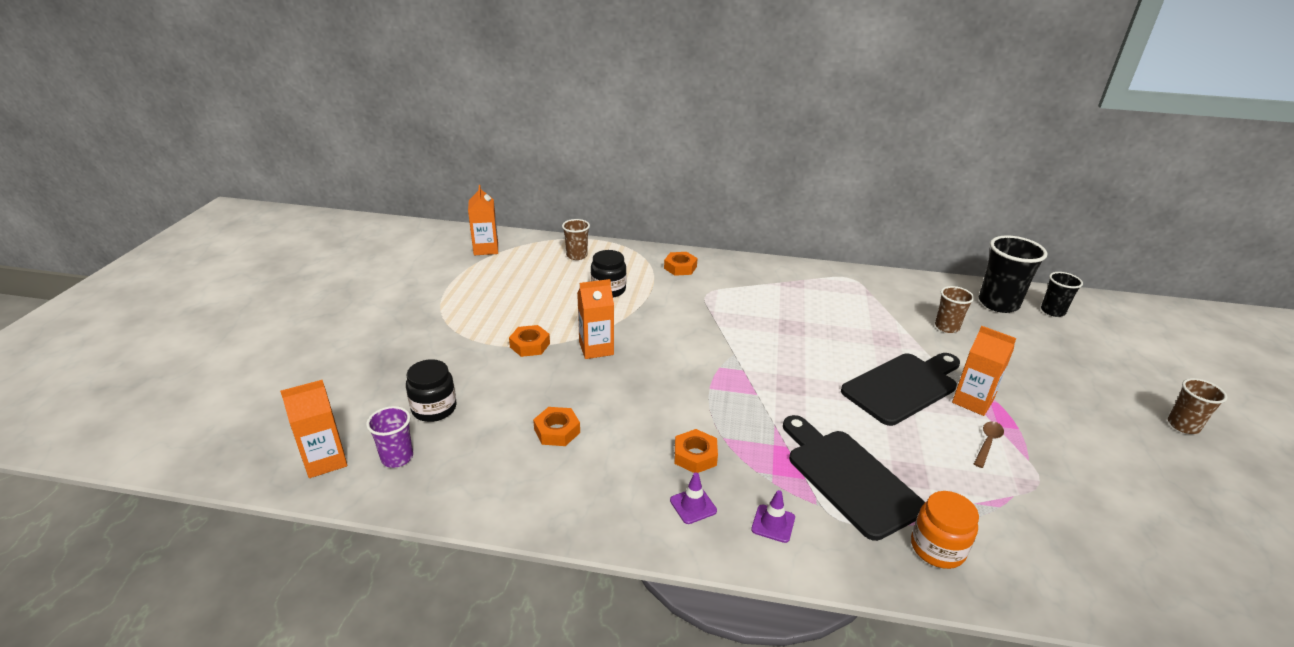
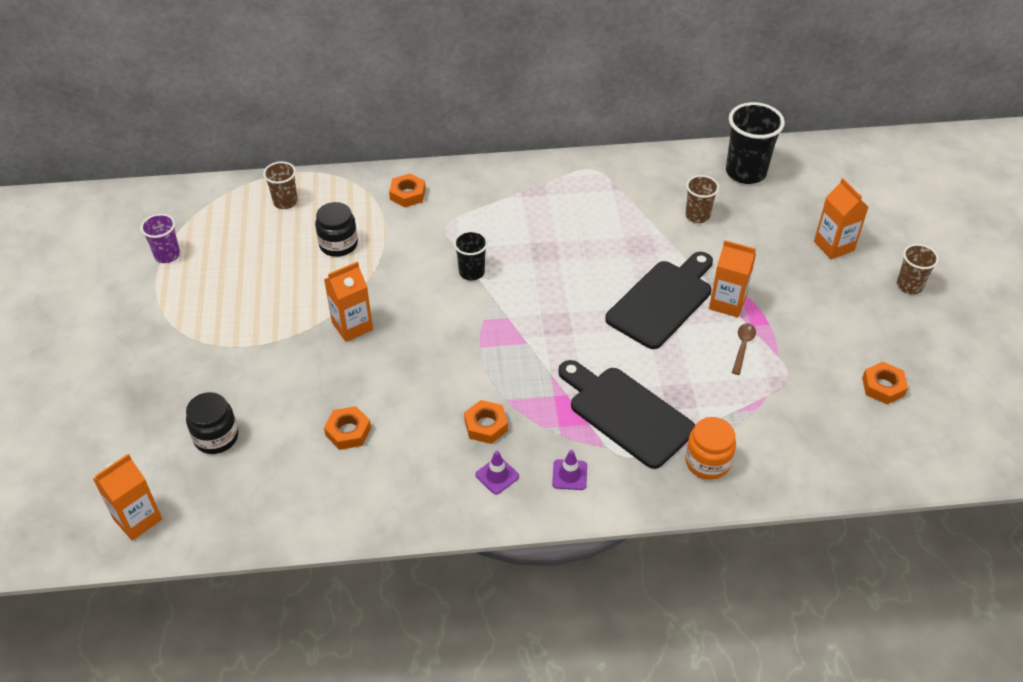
camera: 15 degrees left, 15 degrees up
purple cup [366,406,413,468] -> purple cup moved to [141,214,180,263]
orange carton [468,185,498,255] -> orange carton moved to [814,178,868,259]
orange nut [509,325,550,357] -> orange nut moved to [862,362,908,404]
black cup [1041,272,1083,317] -> black cup moved to [454,231,488,280]

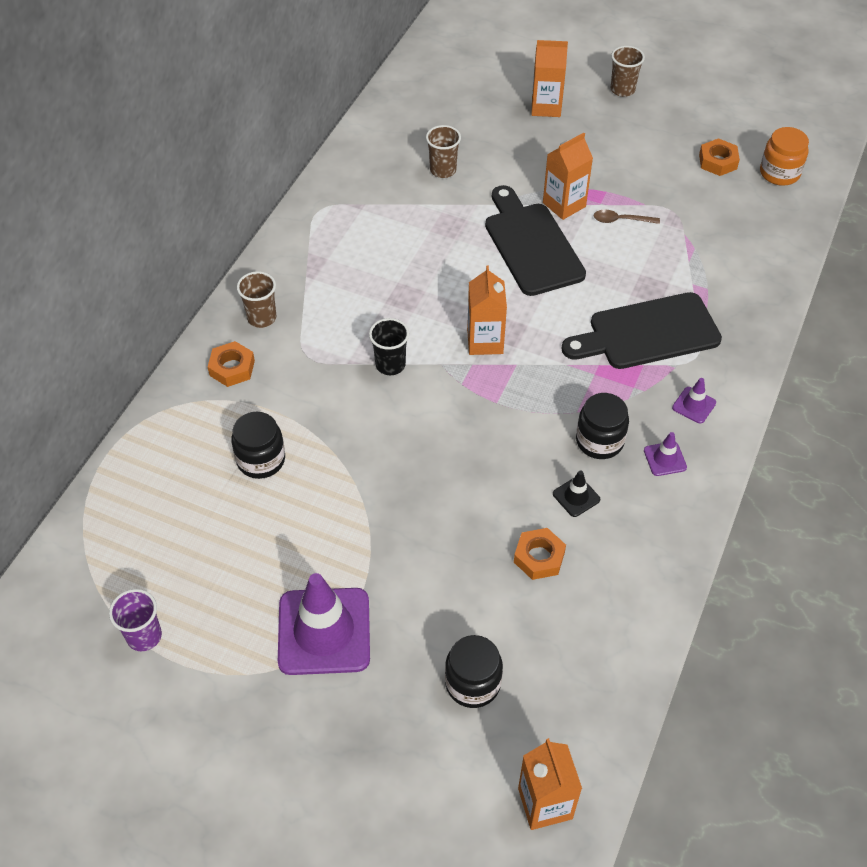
camera: 60 degrees left, 5 degrees up
brown cup [263,161,298,209] -> brown cup moved to [237,271,276,328]
orange carton [324,261,373,342] -> orange carton moved to [467,266,507,355]
orange nut [464,400,508,444] -> black jar [576,393,629,459]
orange jar [685,417,736,480] -> orange jar moved to [760,127,809,186]
black cup [726,102,785,184] -> none
brown spoon [732,323,756,375] -> brown spoon turned 45 degrees counterclockwise [593,210,660,224]
none -> purple traffic cone [278,573,370,675]
none -> black traffic cone [553,470,600,517]

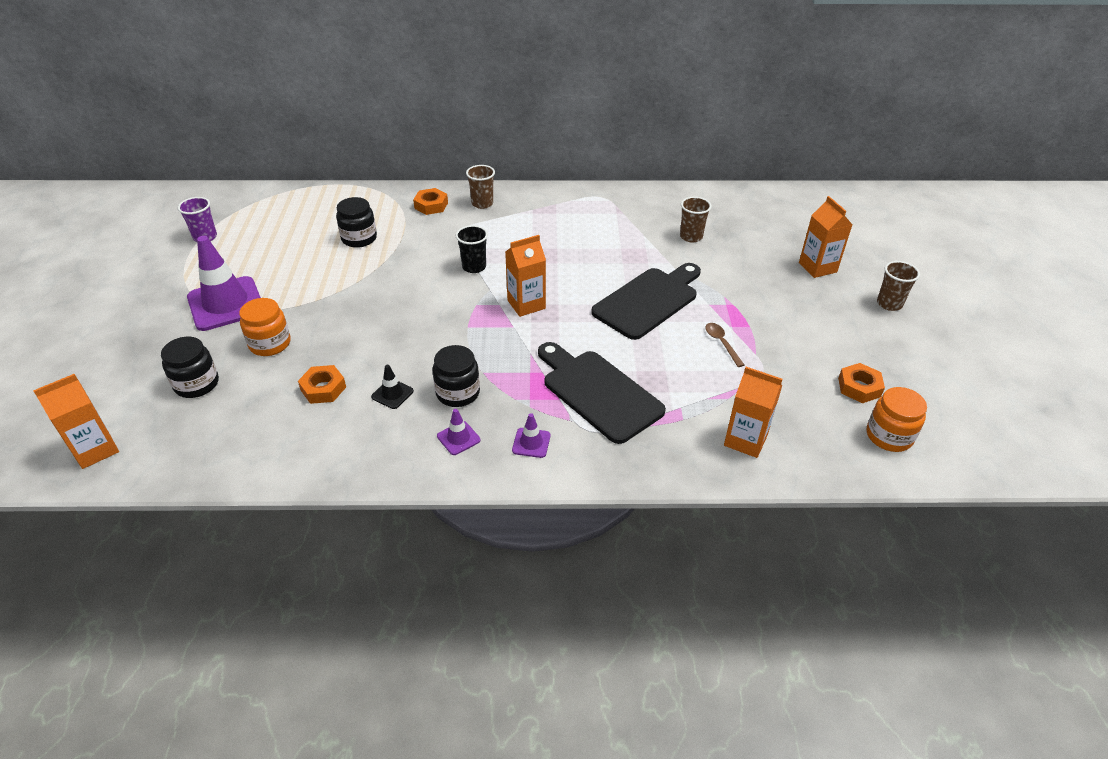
camera: 65 degrees right, 10 degrees down
orange carton [543,133,593,220] -> orange carton moved to [724,367,783,458]
none -> orange jar [239,298,290,356]

